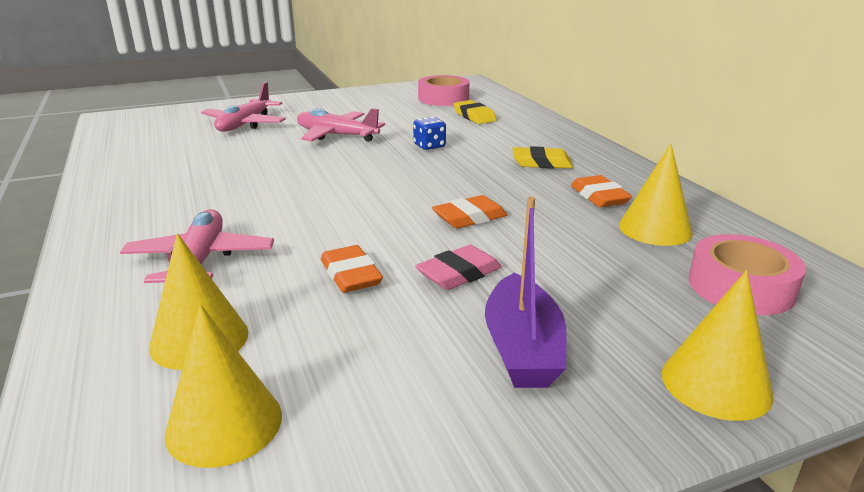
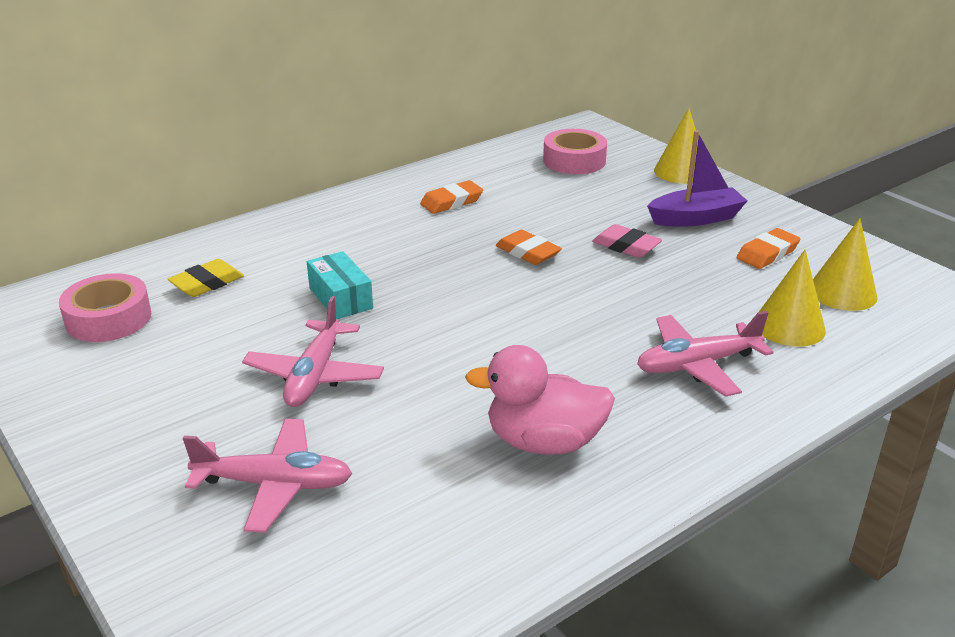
camera: 105 degrees left, 5 degrees up
orange eraser [321,245,383,293] -> orange eraser moved to [737,228,800,269]
blue dice [413,117,446,150] -> turquoise box [307,251,373,319]
yellow eraser [512,146,573,169] -> none
yellow cone [619,144,693,246] -> none
none -> pink duck [465,345,615,455]

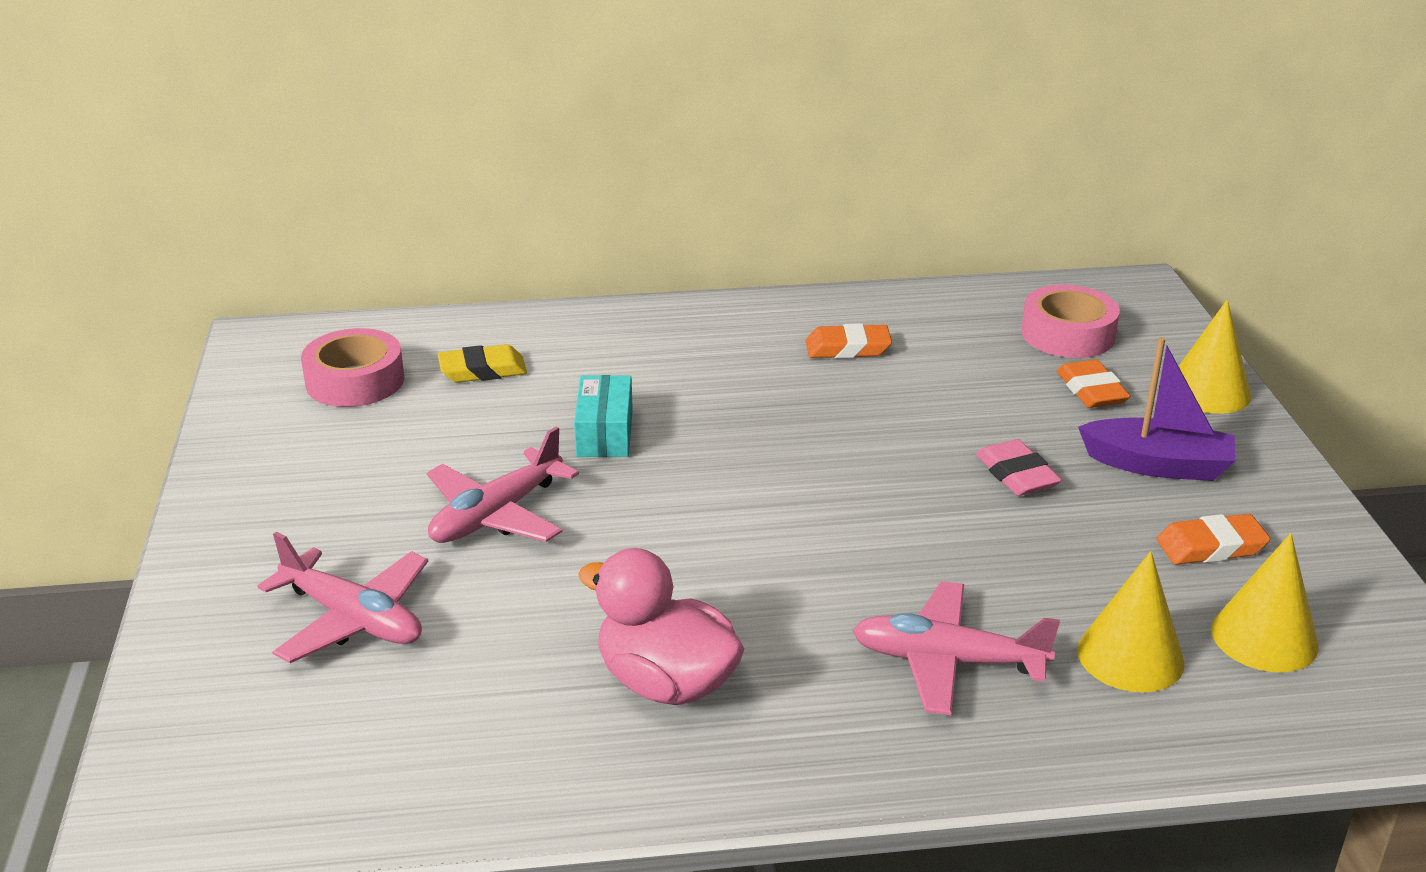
camera: 30 degrees right, 0 degrees up
orange eraser [496,230,562,265] -> orange eraser moved to [1057,359,1131,408]

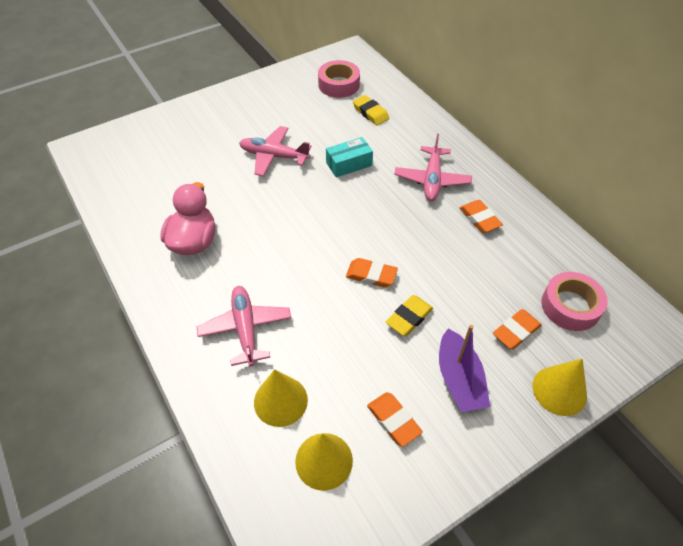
camera: 65 degrees right, 20 degrees up
pink plane [258,532,428,663] -> pink plane moved to [394,134,472,201]
pink eraser [976,439,1062,496] -> yellow eraser [386,295,433,336]
none -> orange eraser [346,258,398,287]

